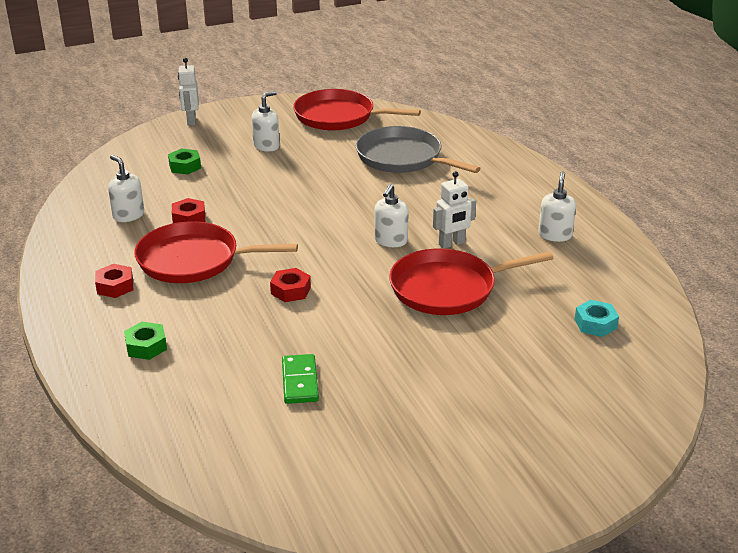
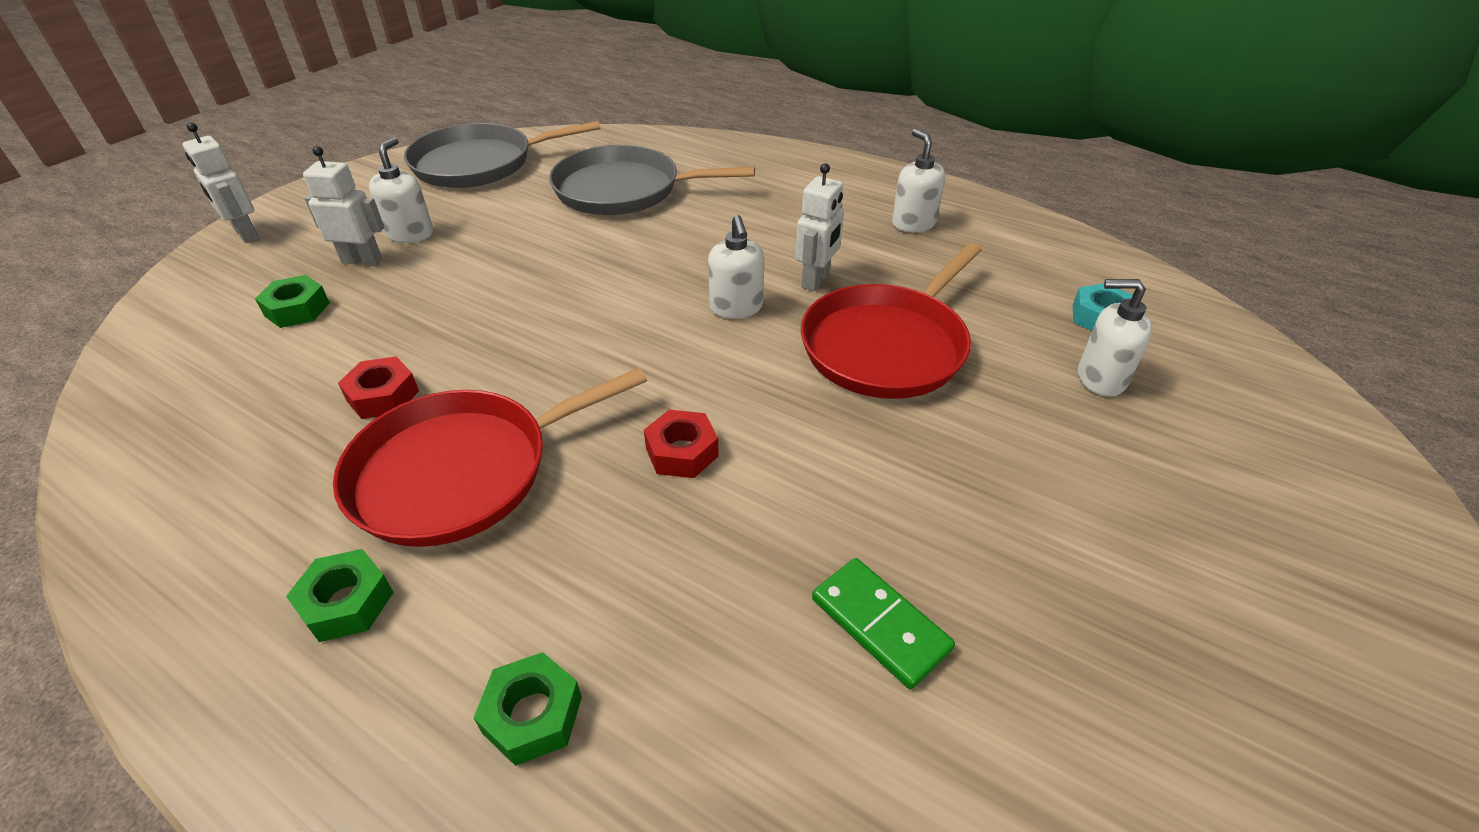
camera: 35 degrees left, 10 degrees up
red nut [95,264,133,298] -> green nut [286,549,394,642]
white soap dispenser [108,155,144,222] -> white soap dispenser moved to [1078,279,1152,397]
red pan [293,89,421,130] -> grey pan [404,121,601,188]
none -> white robot [303,146,384,266]

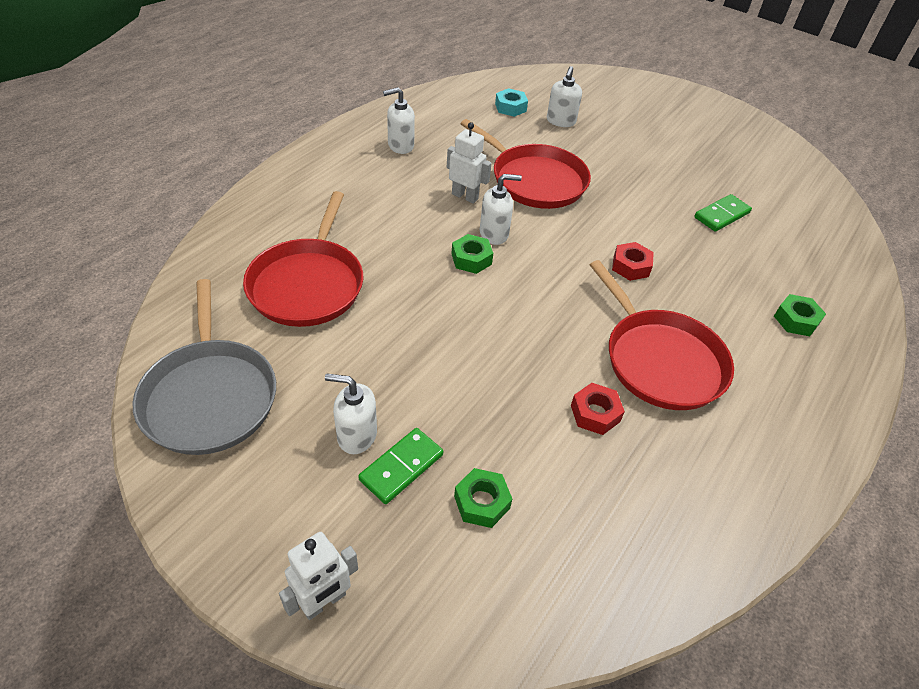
camera: 90 degrees left, 5 degrees up
green nut [286,549,394,642] -> green nut moved to [452,234,493,274]
white robot [303,146,384,266] -> green domino [358,428,443,504]
grey pan [549,145,755,215] -> red pan [243,191,363,327]

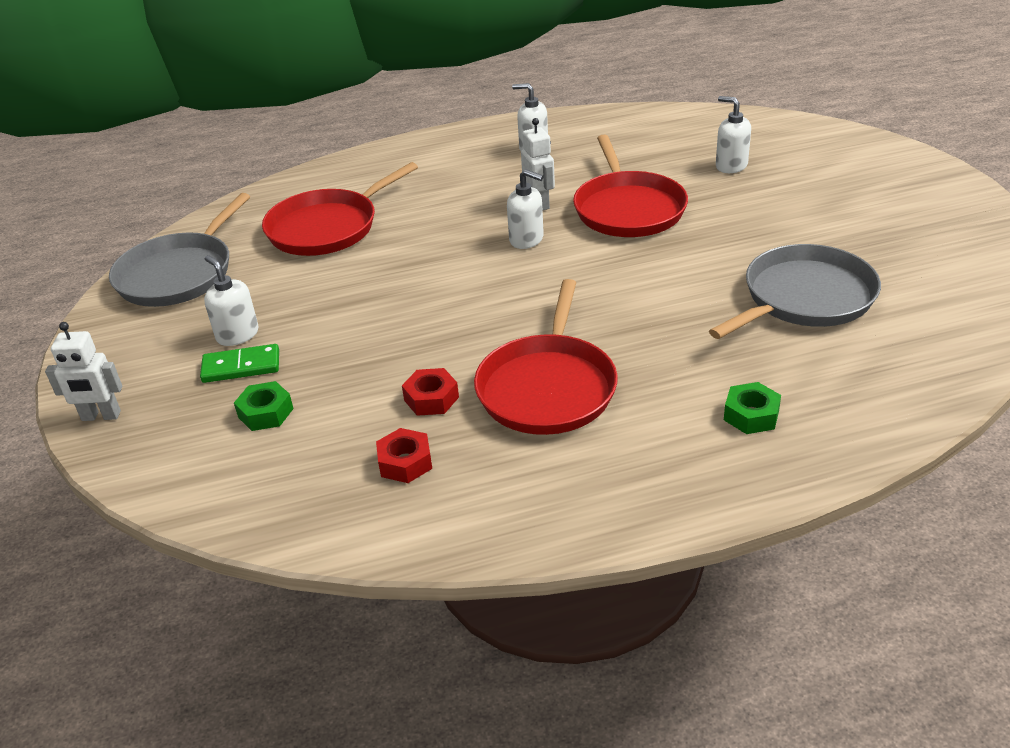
camera: 45 degrees right, 10 degrees down
green nut [452,234,493,274] -> none
turquoise nut [495,88,528,117] -> none
white soap dispenser [547,66,582,127] -> white soap dispenser turned 75 degrees clockwise [716,96,751,173]
red nut [612,242,654,281] -> red nut moved to [376,428,432,483]
green domino [694,194,752,232] -> grey pan [709,244,881,339]

